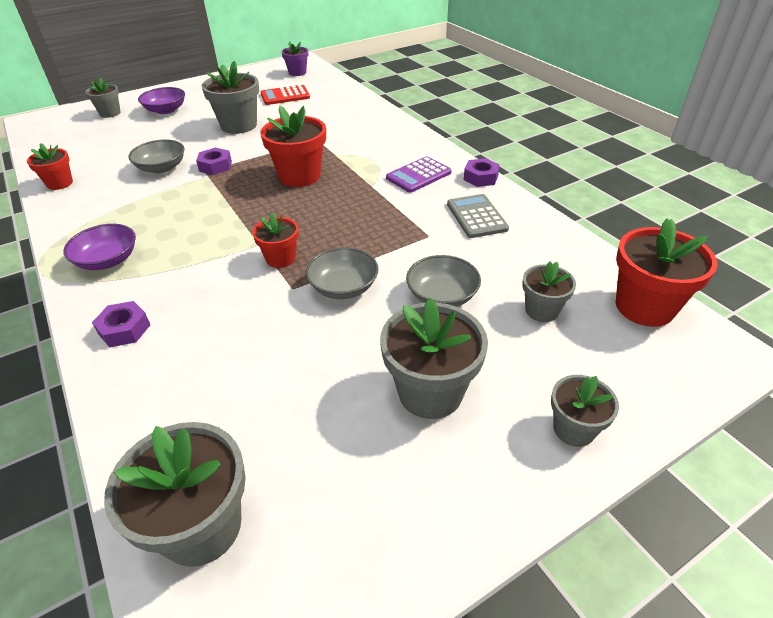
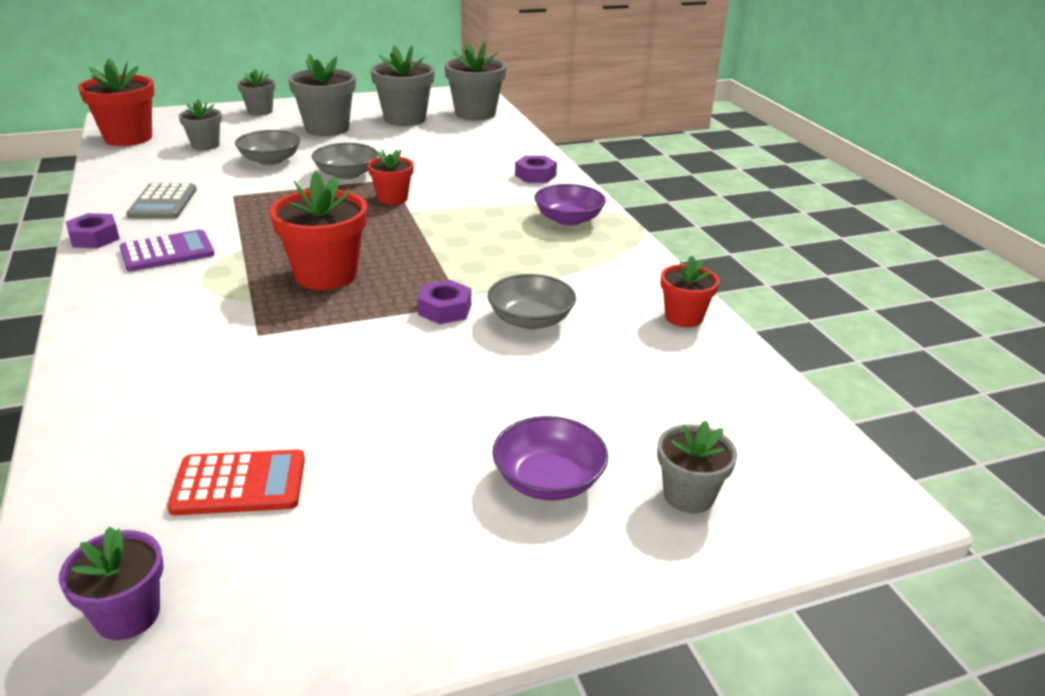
camera: 170 degrees left, 10 degrees down
grey flower pot [202,61,259,134] -> grey flower pot moved to [371,45,435,126]

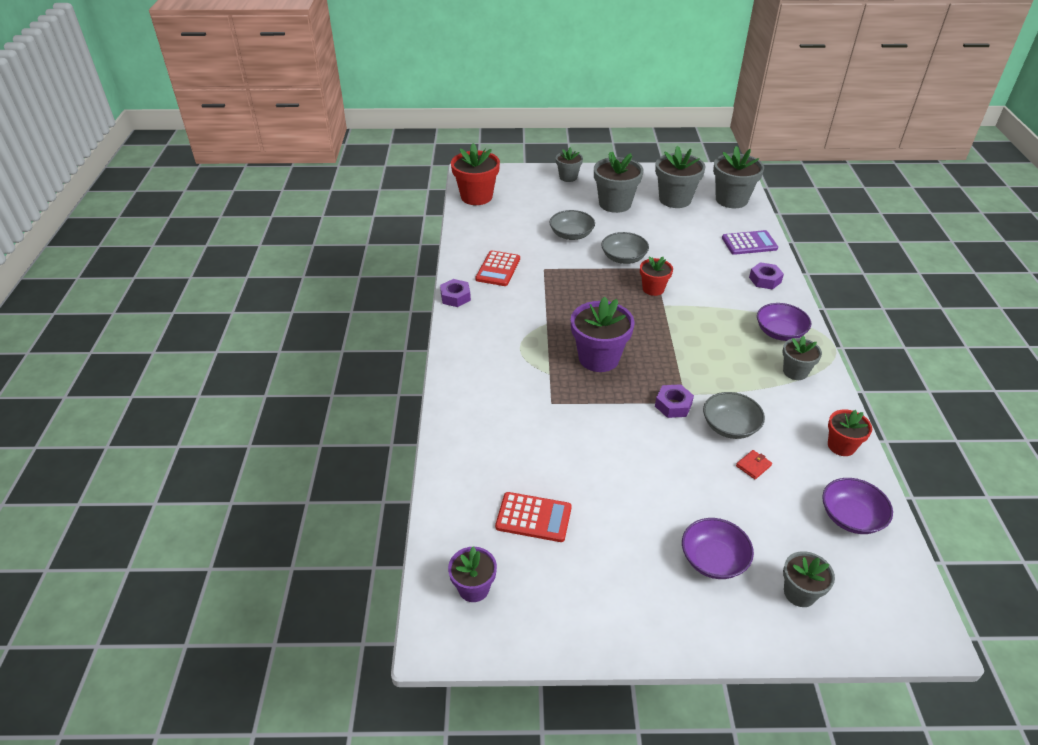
camera: 20 degrees right, 10 degrees up
purple calculator [120,230,214,272] -> purple calculator moved to [722,230,778,255]
grey calculator [126,183,197,219] -> red calculator [475,250,520,286]
grey flower pot [179,99,222,150] -> grey flower pot moved to [783,335,822,380]
red flower pot [270,171,367,290] -> purple flower pot [571,297,635,372]
none -> red wallet [736,450,772,479]
none -> purple bowl [822,478,893,534]

